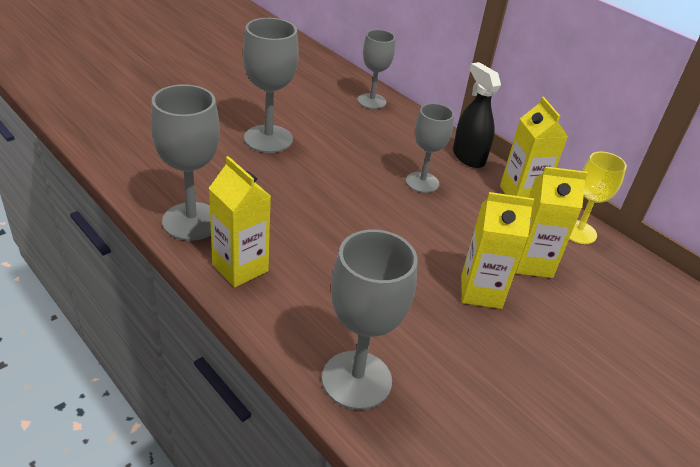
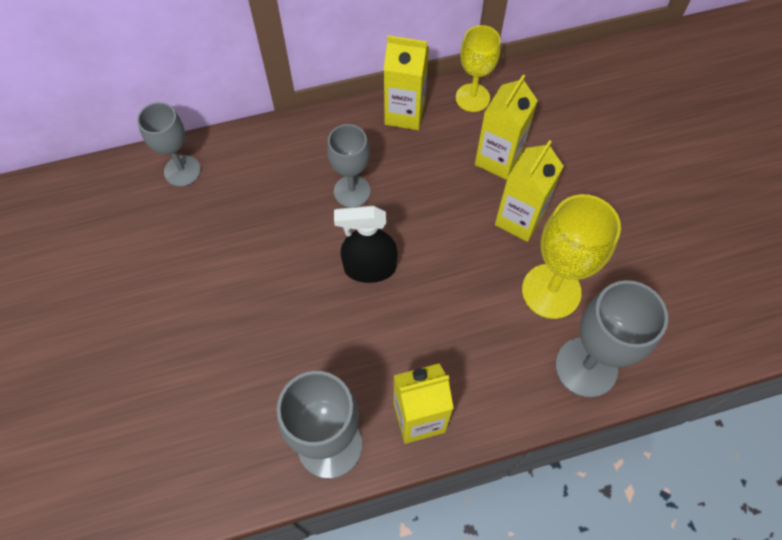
camera: 60 degrees left, 25 degrees up
grey goblet [243,18,299,153] -> none
black spray bottle [453,62,501,168] -> black spray bottle moved to [334,206,398,283]
none -> yellow goblet [522,194,621,319]

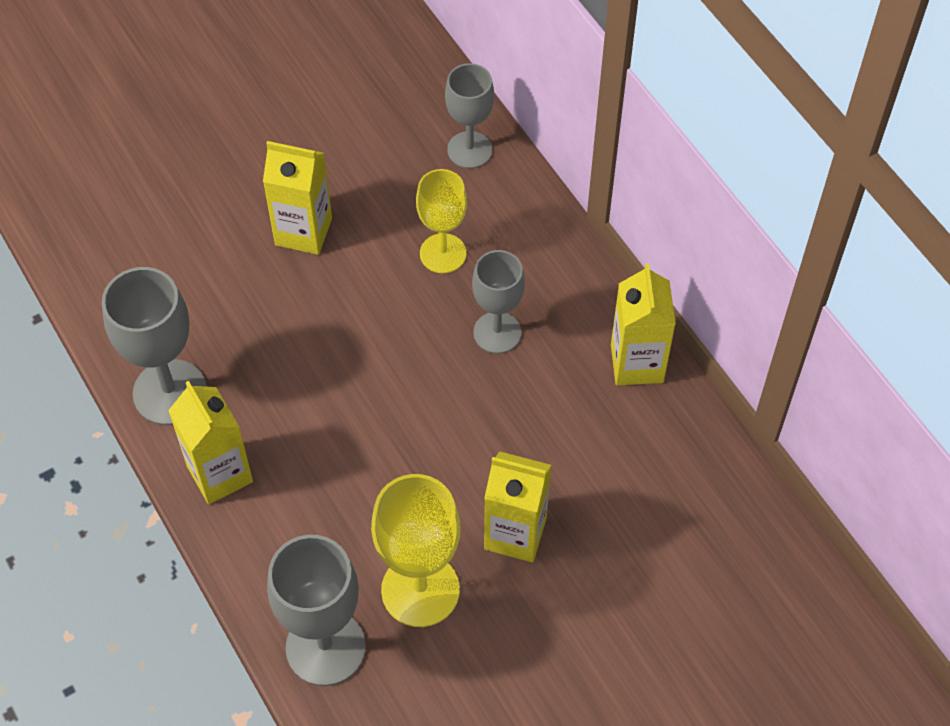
camera: 75 degrees right, 5 degrees down
black spray bottle [334,206,398,283] -> none
yellow goblet [456,25,501,112] -> yellow goblet moved to [416,169,467,273]
yellow carton [475,74,538,180] -> yellow carton moved to [263,141,332,255]

